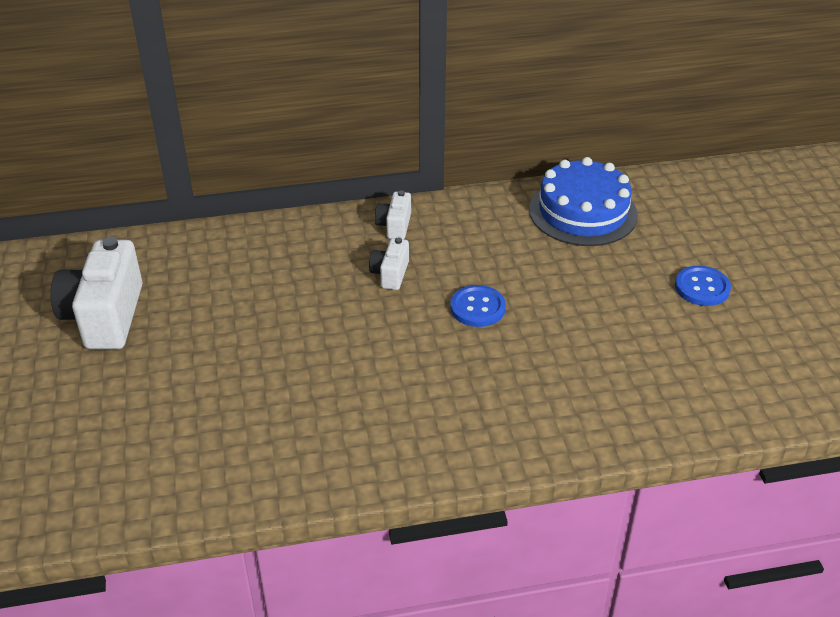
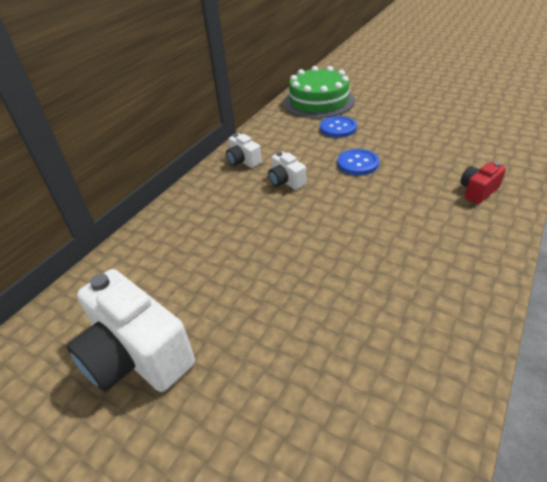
camera: 45 degrees left, 0 degrees up
blue cake [529,157,638,246] -> green cake [284,66,355,118]
blue button [675,266,731,306] -> blue button moved to [320,116,357,138]
none -> red camera [460,162,506,204]

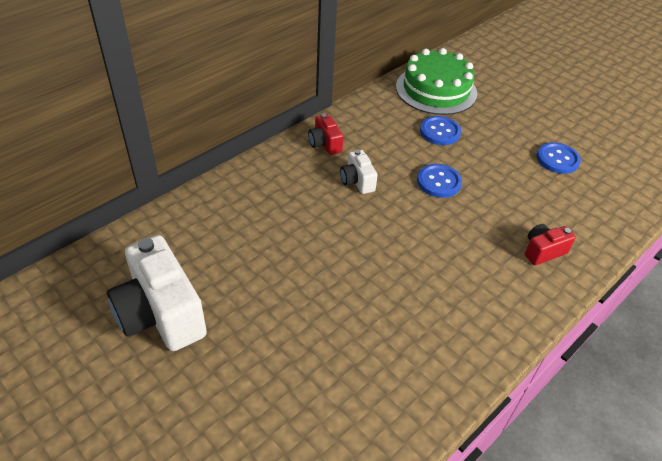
camera: 10 degrees right, 5 degrees up
white camera [226,133,262,168] -> red camera [308,114,343,155]
none -> blue button [536,142,581,174]

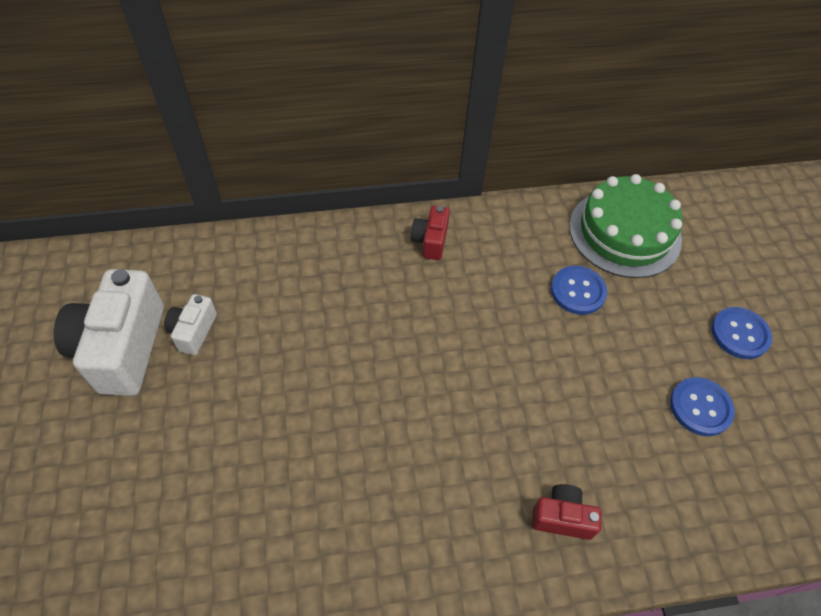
camera: 35 degrees right, 10 degrees up
white camera [340,149,378,194] -> white camera moved to [164,294,217,355]
blue button [417,164,462,198] -> blue button moved to [711,307,772,359]

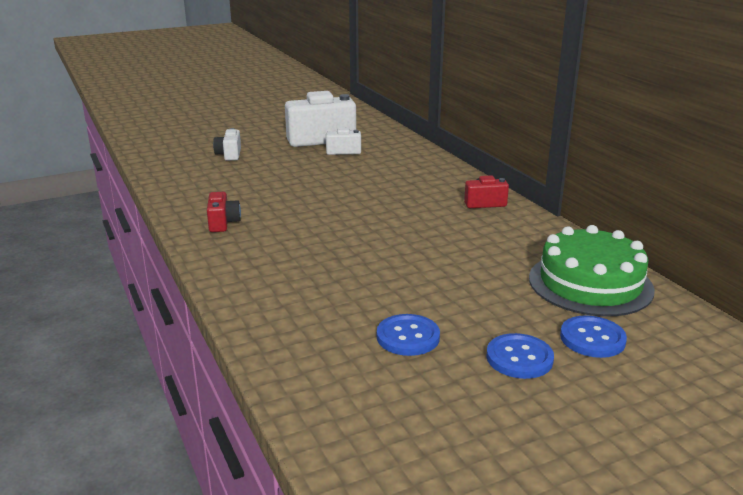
camera: 75 degrees right, 30 degrees down
red camera [532,484,601,540] -> red camera moved to [207,192,241,232]
blue button [551,266,607,315] -> blue button moved to [560,315,627,358]
none -> white camera [213,128,241,161]

